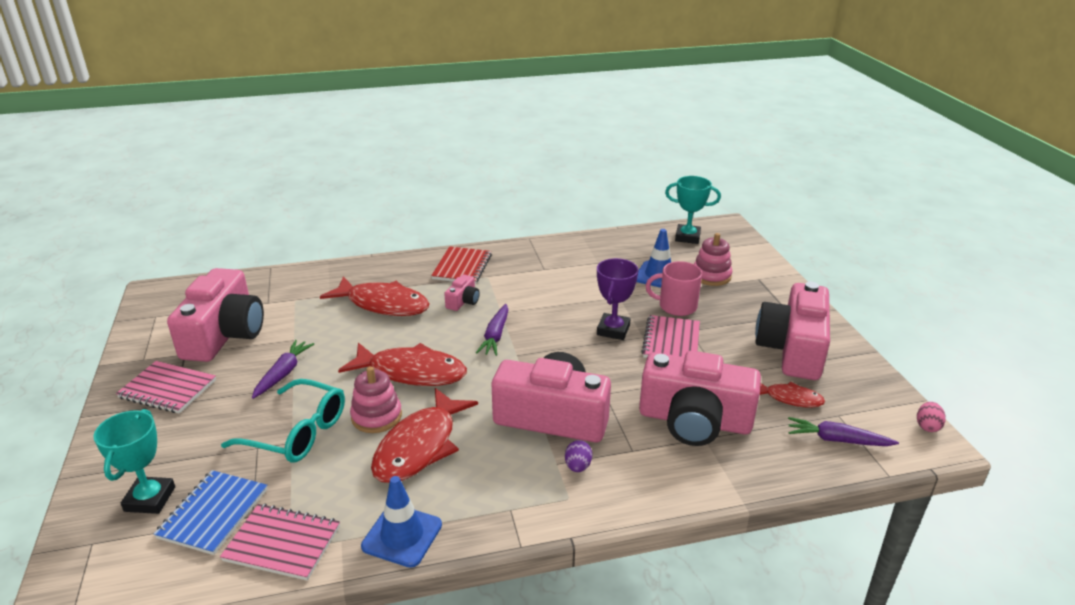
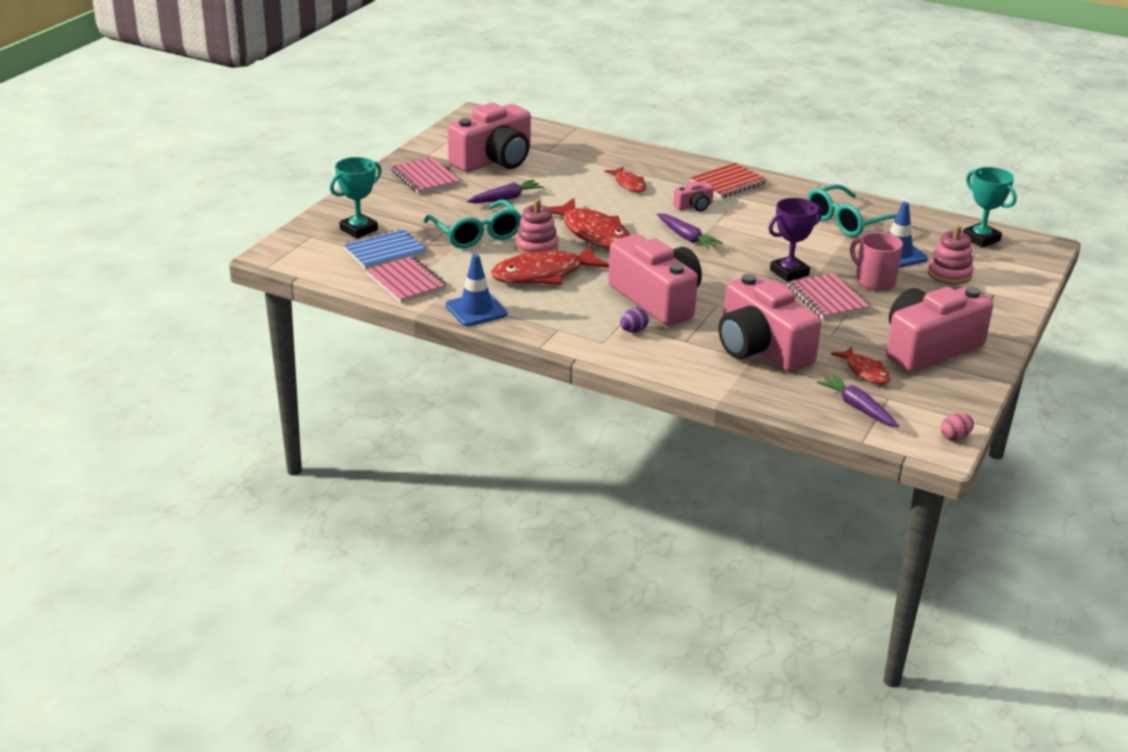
camera: 40 degrees right, 0 degrees up
red fish [320,276,430,316] -> red fish [605,167,647,192], size x0.54
purple carrot [476,304,508,356] -> purple carrot turned 90 degrees counterclockwise [657,213,723,250]
pink notebook [641,315,700,358] -> pink notebook turned 75 degrees counterclockwise [788,273,870,320]
none -> turquoise glasses [807,184,897,236]

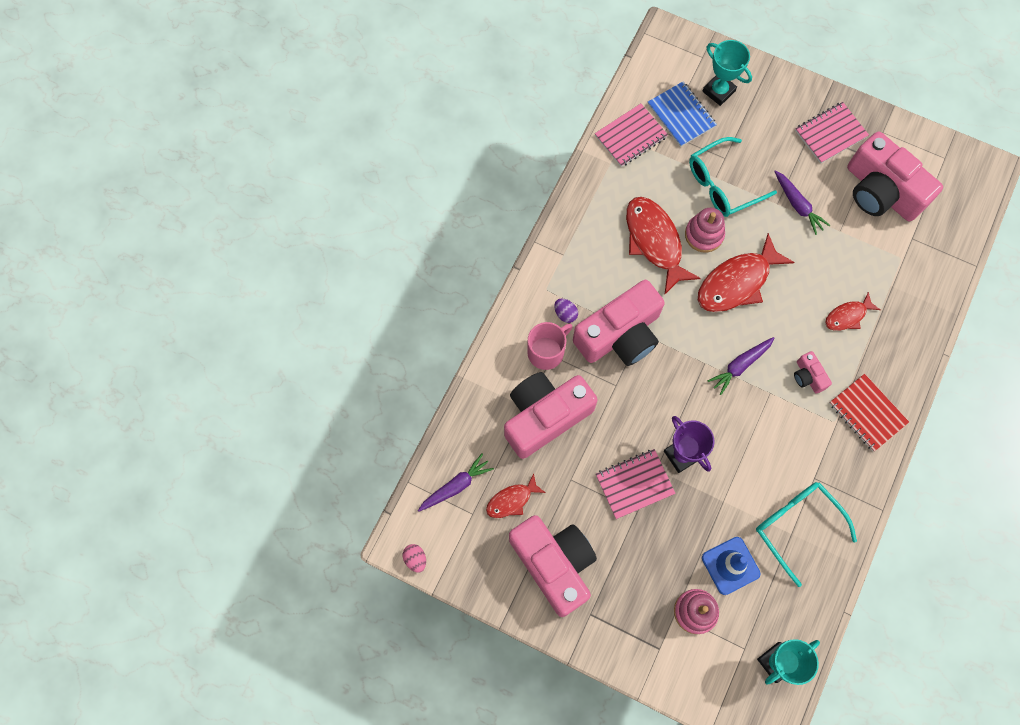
camera: 90 degrees right, 40 degrees up
blue traffic cone [445,254,507,326] -> none
pink mug [850,232,903,290] -> pink mug moved to [527,322,572,370]

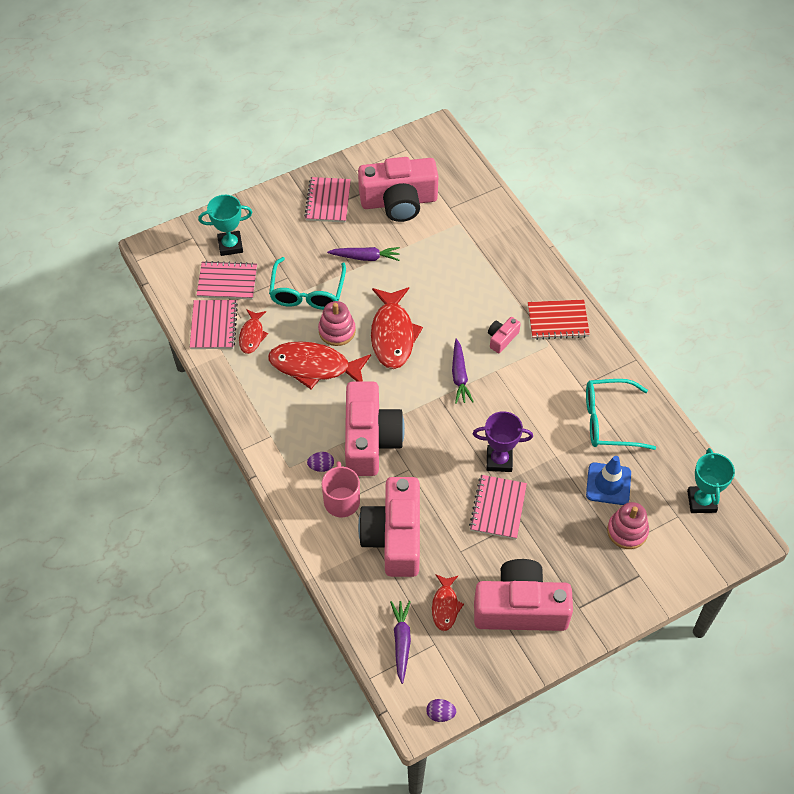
camera: 55 degrees left, 15 degrees down
pink egg [403,544,426,572] -> purple egg [426,699,457,722]
blue notebook [648,82,717,147] -> pink notebook [197,261,257,299]
pink camera [794,351,832,394] -> pink camera turned 120 degrees clockwise [488,317,521,353]
red fish [825,292,881,331] -> red fish moved to [239,309,268,354]

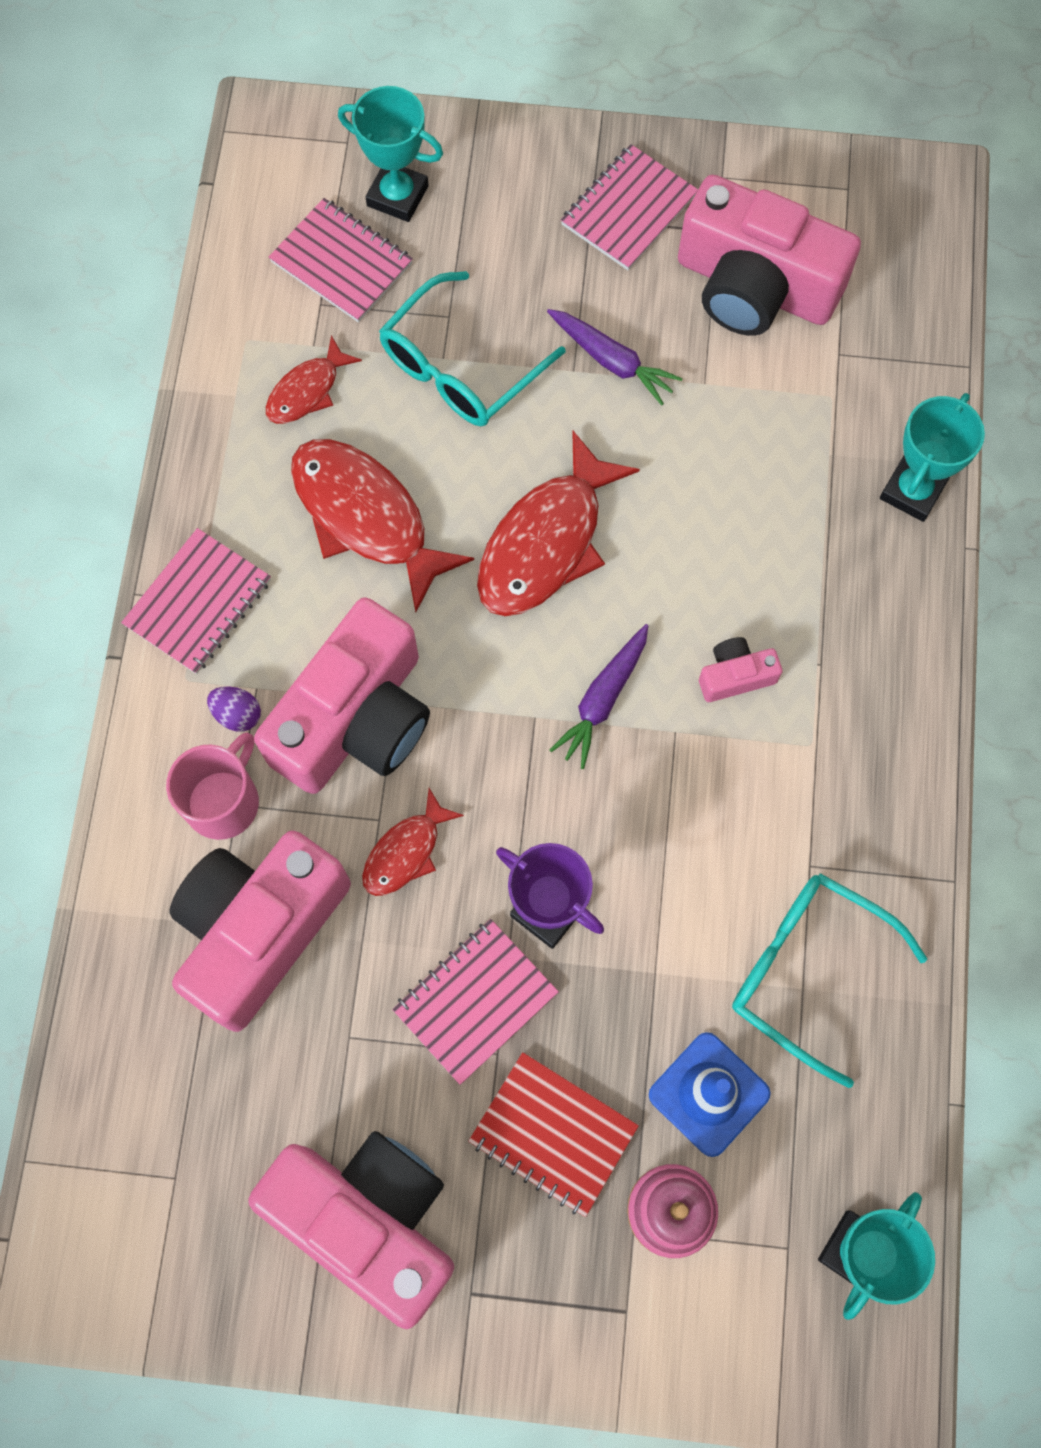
camera: 35 degrees right, 15 degrees up
pink notebook [190,300,238,349] -> pink notebook moved to [121,528,271,674]
pink stacking toy [318,301,356,346] -> none
purple carrot [390,601,411,684] -> none
purple egg [426,699,457,722] -> none
red fish [432,574,464,631] -> red fish moved to [362,788,464,896]
red notebook [528,300,590,340] -> red notebook moved to [468,1052,639,1217]
none -> turquoise trophy [880,393,985,522]

